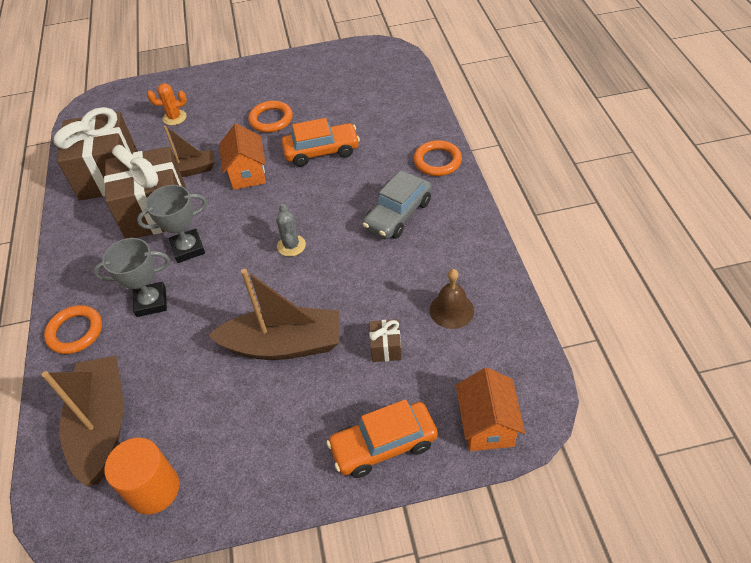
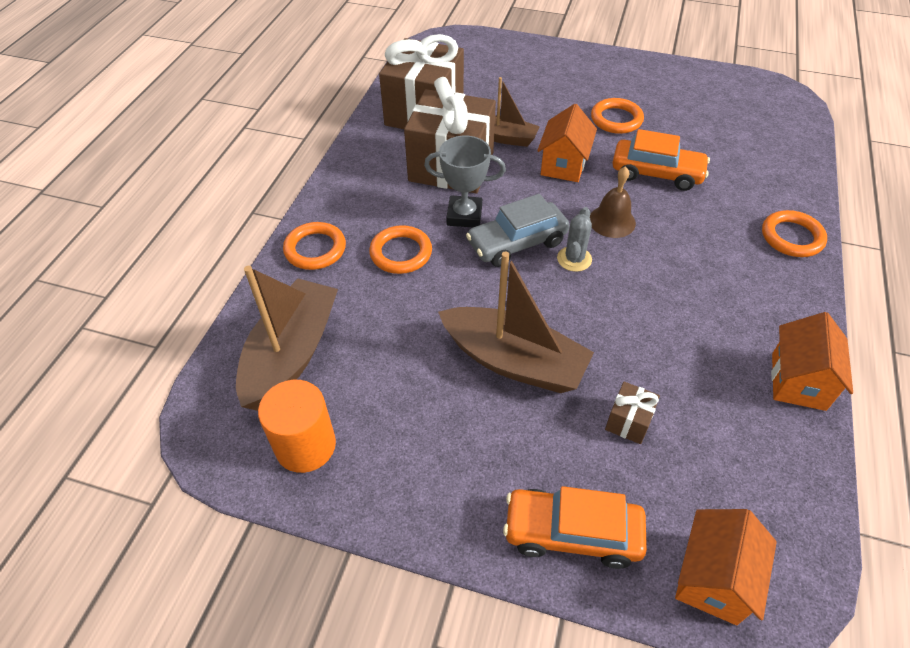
camera: 25 degrees right, 0 degrees up
grey trophy [93,238,170,317] -> orange ring [369,225,432,274]
orange cactus [147,83,187,125] -> none
grey car [363,170,432,239] -> grey car moved to [466,194,570,267]
brown bell [430,269,474,329] -> brown bell moved to [590,166,636,238]
none -> orange house [771,312,853,411]

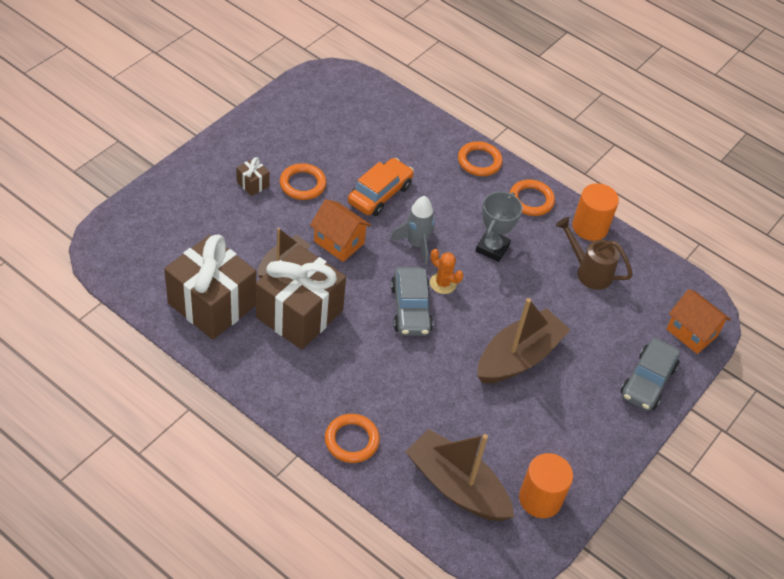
camera: 75 degrees left, 0 degrees up
orange ring [369,225,432,274] -> orange ring moved to [510,180,555,216]
grey trophy [424,136,506,227] -> grey trophy moved to [476,191,523,262]
orange car [503,486,647,569] -> grey car [621,338,680,411]
grey cactus [557,207,592,272] -> orange cactus [430,249,463,294]
brown bell [590,166,636,238] -> grey rocket [390,196,435,265]
brown gift [605,382,660,444] -> brown gift moved to [236,157,270,196]
orange house [771,312,853,411] -> orange cylinder [572,183,619,241]
none -> brown watering can [556,217,633,290]

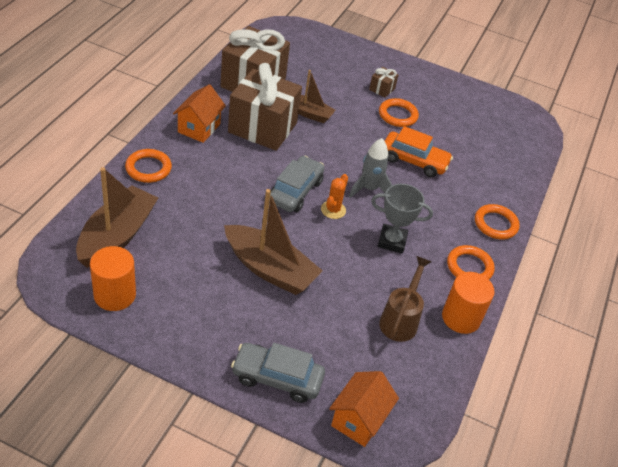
camera: 75 degrees right, 5 degrees down
orange house [310,199,371,262] -> orange house moved to [173,84,226,143]
grey car [391,267,433,336] -> grey car turned 135 degrees clockwise [269,156,324,212]

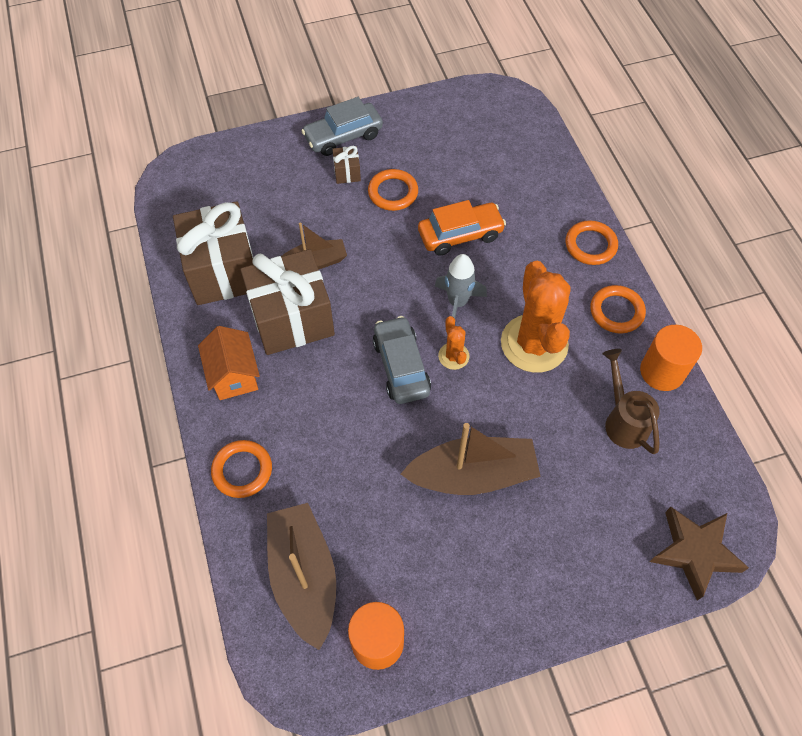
camera: 35 degrees left, 15 degrees up
grey car [231,343,325,403] -> grey car moved to [301,97,383,156]
orange house [329,371,399,447] -> brown star [650,507,749,601]
grey trophy [371,184,433,254] -> orange cactus [501,261,571,373]

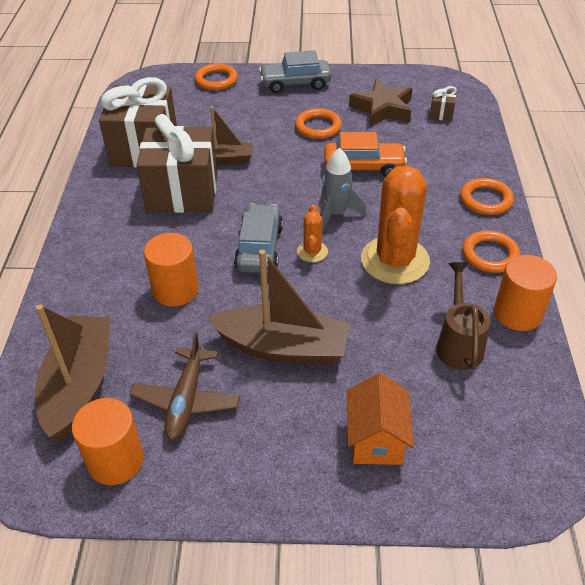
camera: 20 degrees right, 15 degrees down
orange house [198,326,260,400] -> orange house moved to [347,373,414,465]
orange ring [211,440,272,498] -> orange ring moved to [195,63,238,90]
brown gift [332,146,361,184] -> brown gift moved to [429,86,457,121]
brown star [650,507,749,601] -> brown star moved to [349,79,413,127]
none -> brown plane [129,332,240,441]
none -> orange cylinder [144,233,199,307]

